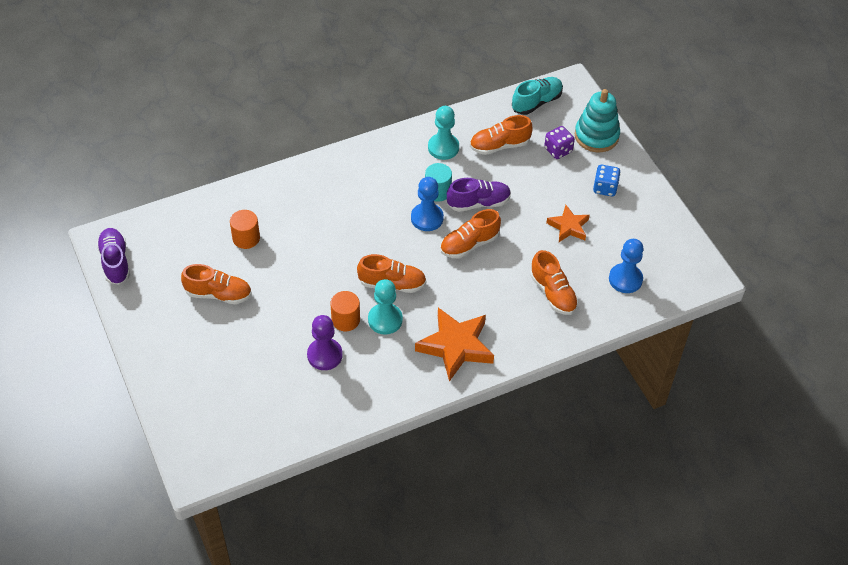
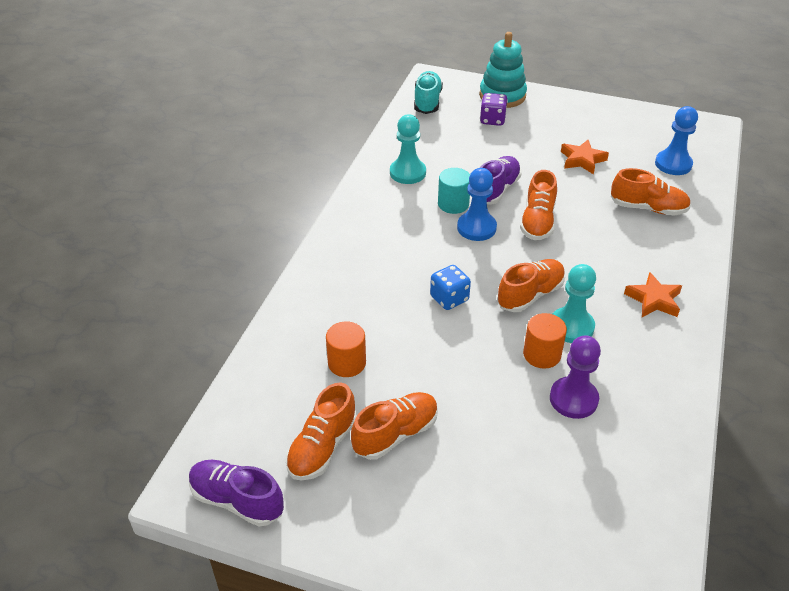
camera: 45 degrees left, 10 degrees down
orange star [415,308,494,381] -> orange star [624,272,682,317], size x0.58
orange shoe [470,115,533,155] -> orange shoe moved to [286,382,357,480]
blue dice [593,165,621,196] -> blue dice moved to [430,265,471,310]

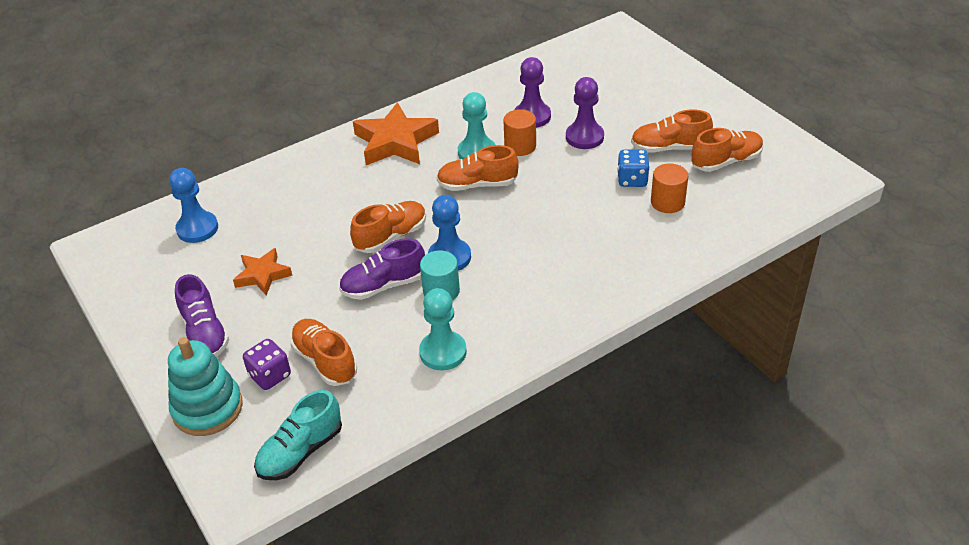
camera: 140 degrees left, 0 degrees up
purple shoe [189,460,284,527] -> purple shoe moved to [175,274,229,357]
blue dice [430,265,471,310] -> blue dice moved to [617,150,650,187]
orange shoe [611,168,691,216] -> orange shoe moved to [290,319,357,386]
orange star [624,272,682,317] -> orange star [353,102,439,165], size x1.71
none -> purple pawn [566,77,604,149]

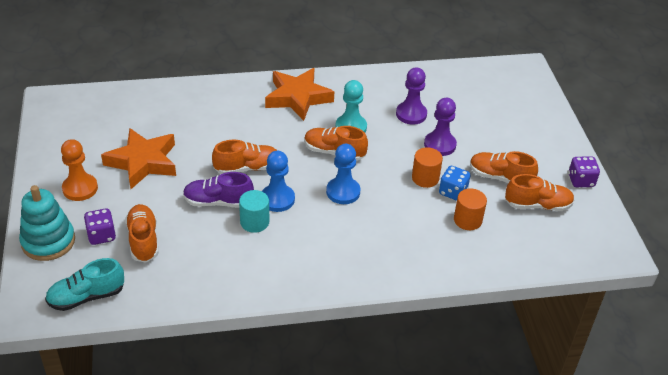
camera: 20 degrees right, 0 degrees up
blue pawn [169,168,218,243] -> blue pawn moved to [326,144,360,204]
purple shoe [175,274,229,357] -> orange pawn [61,139,98,201]
orange star [233,248,292,296] -> orange star [101,128,176,189], size x1.71
turquoise pawn [419,288,467,371] -> none
orange cylinder [504,109,536,156] -> orange cylinder moved to [412,147,443,188]
none -> purple dice [568,156,600,187]

